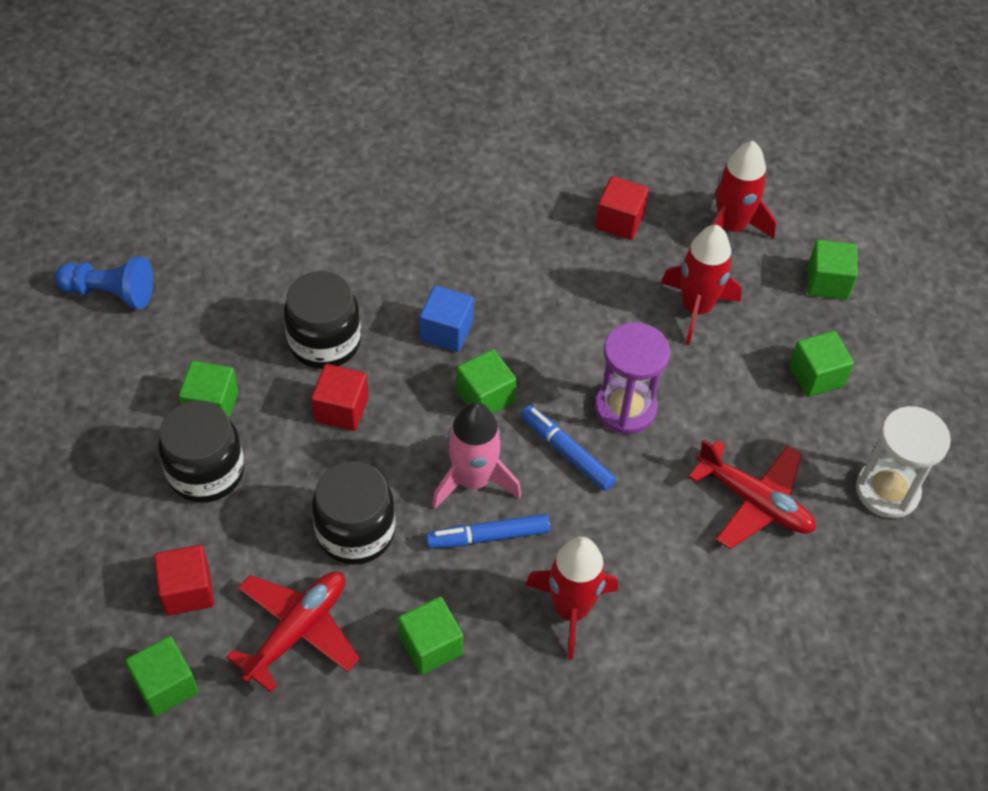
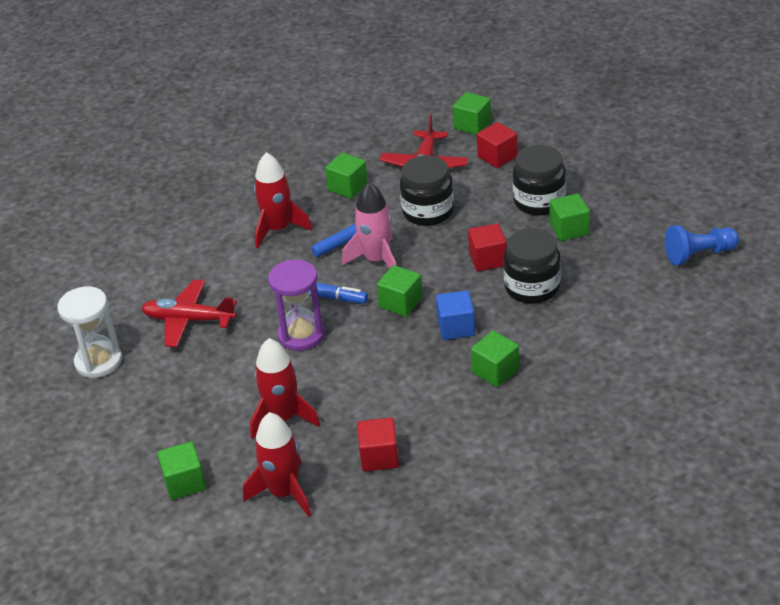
camera: 160 degrees right, 15 degrees down
green cube [789,331,854,397] -> green cube moved to [471,331,519,387]

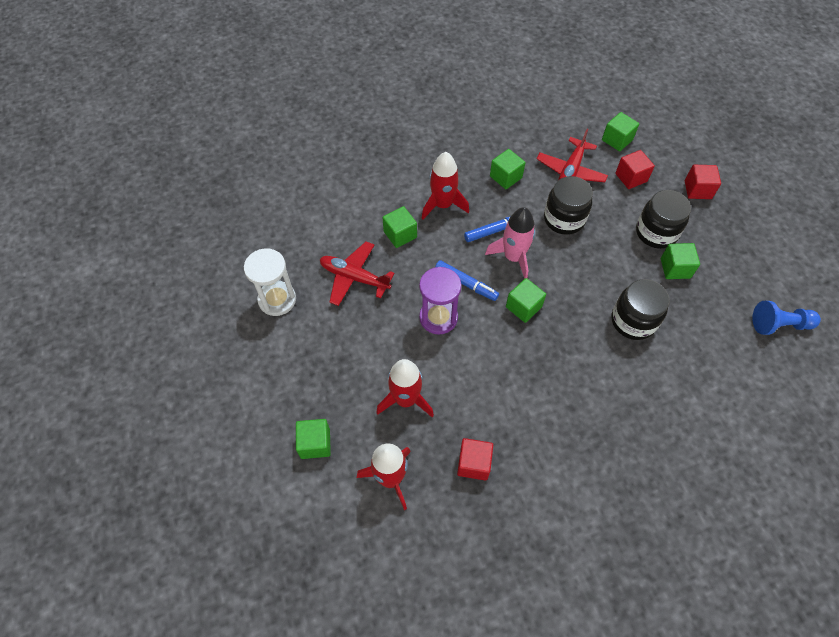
camera: 10 degrees right, 20 degrees up
blue cube [436,290,475,340] -> none
red cube [468,223,507,271] -> red cube moved to [685,165,721,199]
green cube [471,331,519,387] -> green cube moved to [382,206,417,248]

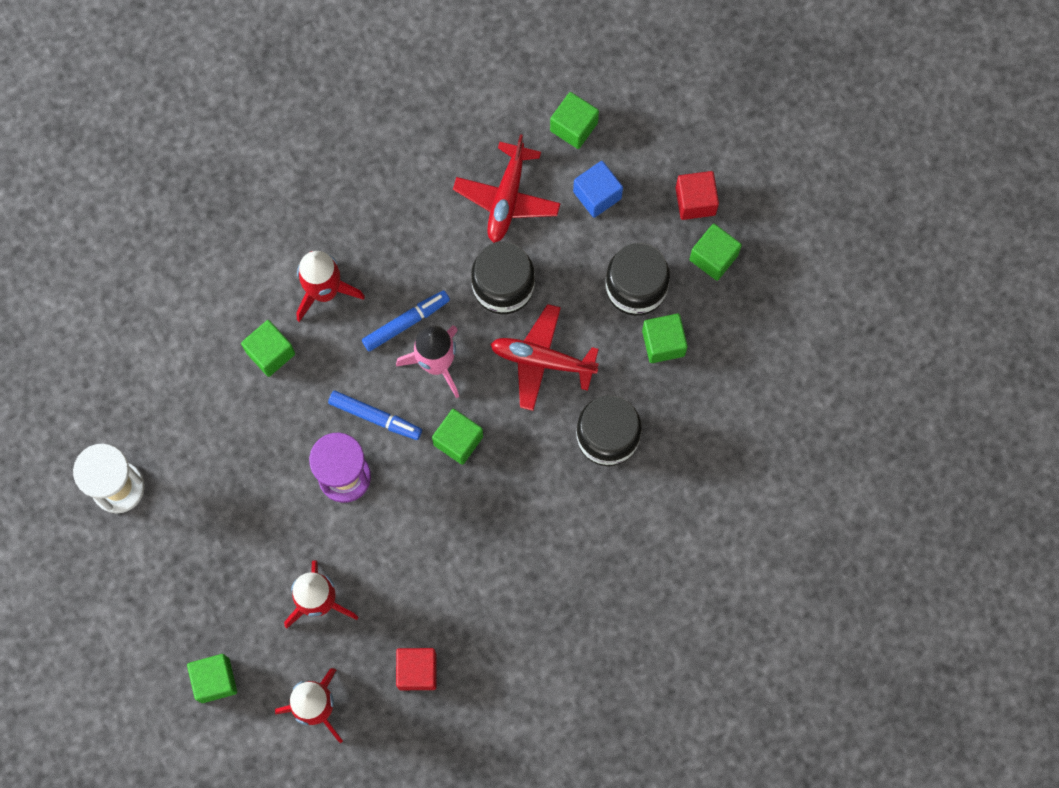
camera: 10 degrees left, 15 degrees up
red plane [320,241,395,306] -> red plane moved to [490,304,599,411]
green cube [490,149,525,189] -> green cube moved to [689,224,742,281]
red cube [615,150,655,189] -> blue cube [573,161,623,218]
blue pawn [753,301,821,335] -> none

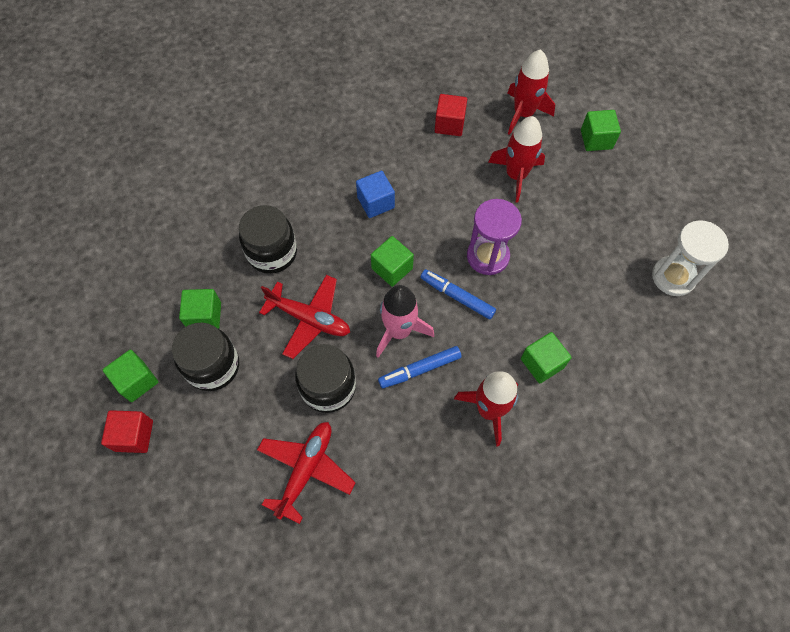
camera: 170 degrees left, 10 degrees down
green cube [550,92,599,149] -> none
blue cube [573,161,623,218] -> blue cube moved to [356,171,395,218]

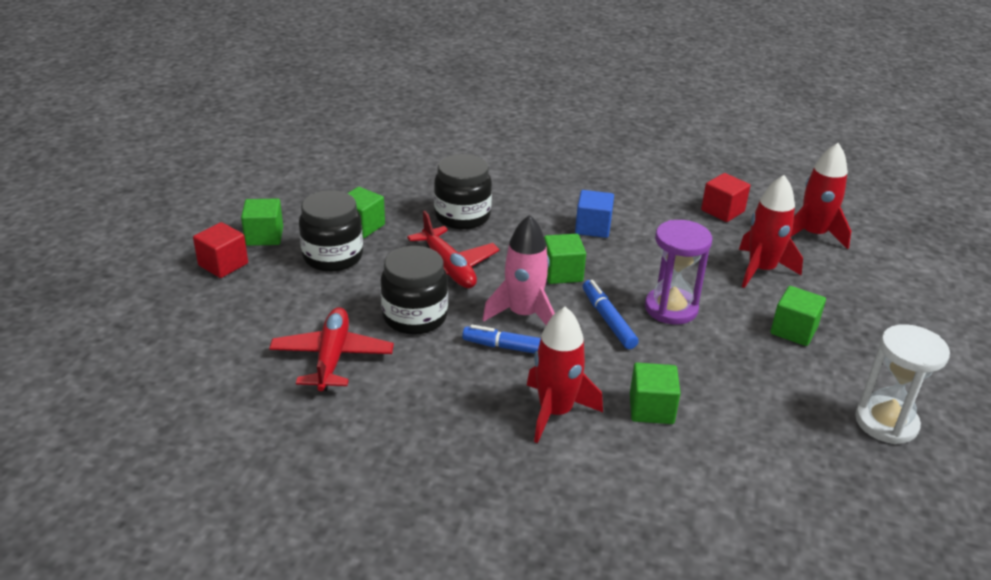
camera: 35 degrees right, 30 degrees down
red plane [257,422,356,524] -> red plane turned 60 degrees counterclockwise [269,307,394,391]
green cube [581,110,621,151] -> green cube moved to [771,286,826,346]

